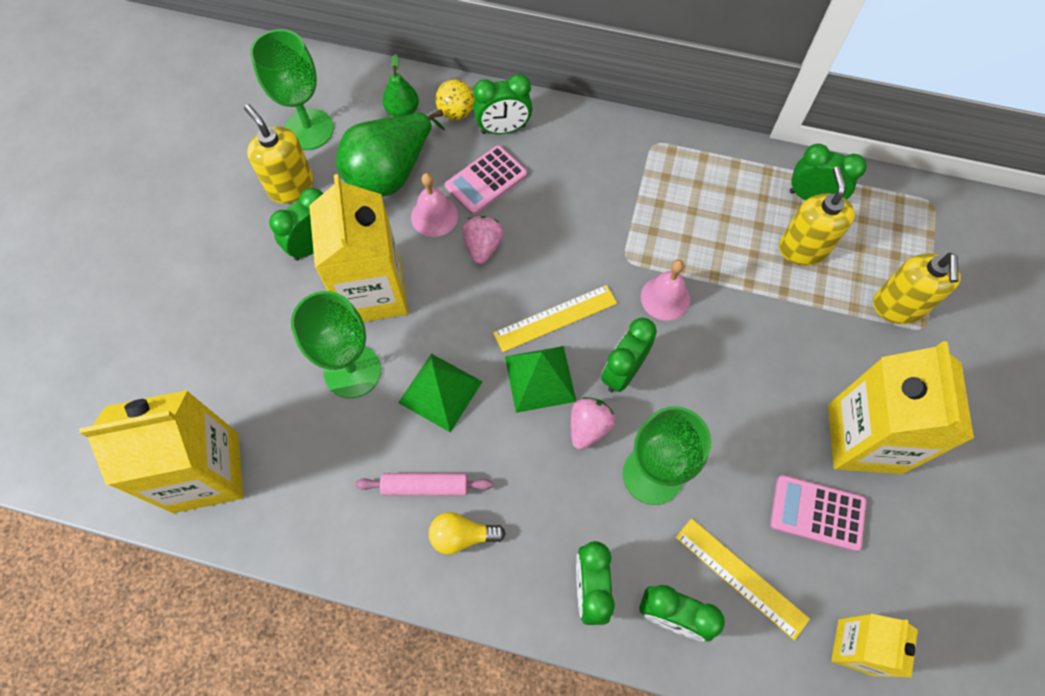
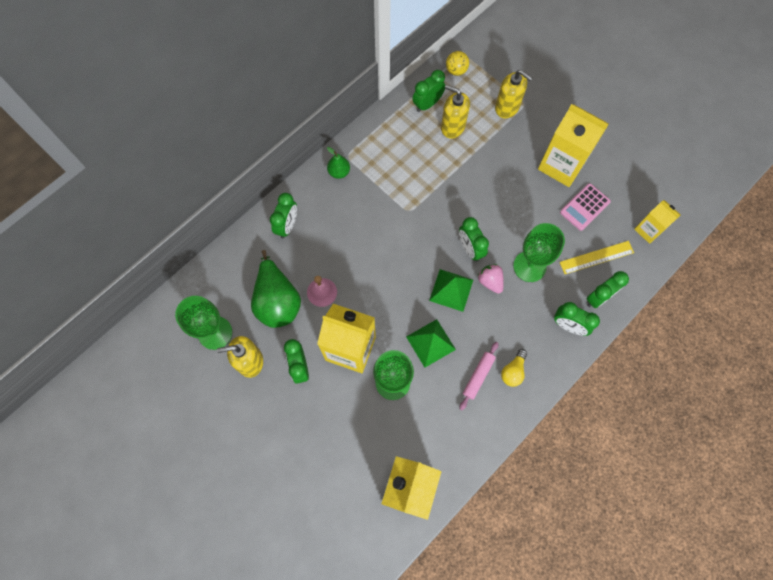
camera: 60 degrees left, 5 degrees up
green pear [382,54,419,117] -> green pear moved to [327,147,350,179]
yellow ball [435,79,474,120] -> yellow ball moved to [446,51,469,76]
pink calculator [445,145,527,215] -> none
pink strawberry [462,216,504,264] -> none
yellow ruler [493,285,617,352] -> none
pink bell [641,260,690,321] -> none

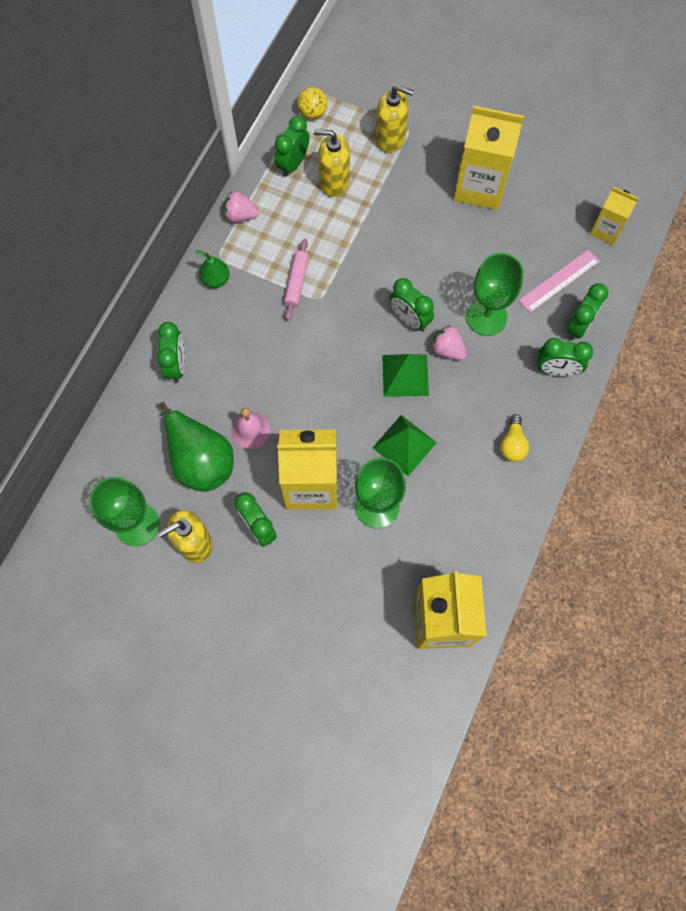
camera: 20 degrees left, 0 degrees up
pink rolling pin [460,342,498,410] -> pink rolling pin moved to [284,239,309,321]
yellow ruler [559,241,634,274] -> pink ruler [519,250,600,313]
pink calculator [560,183,611,231] -> none
none -> pink strawberry [224,191,259,222]

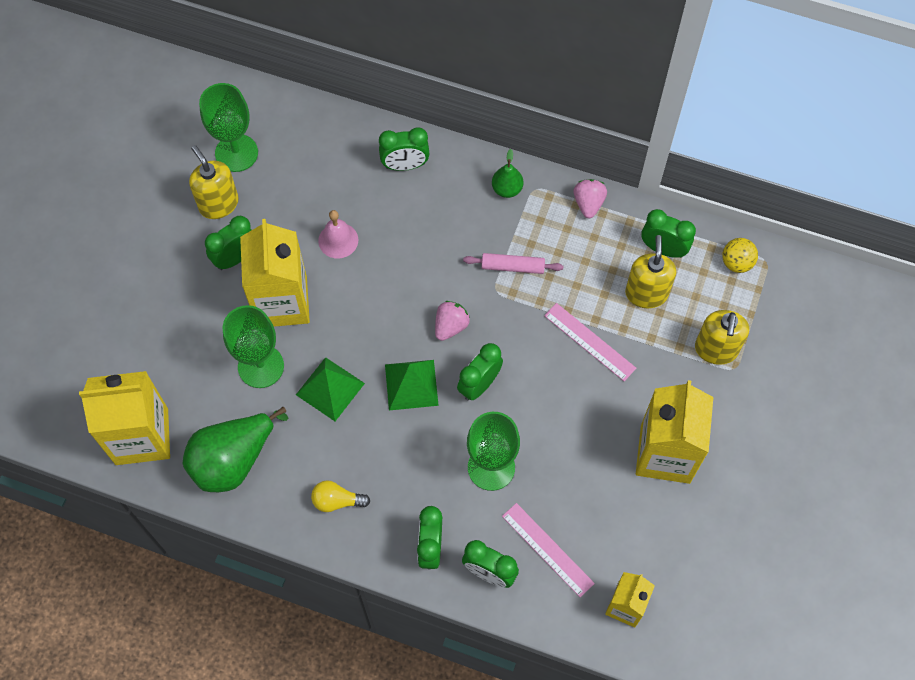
camera: 85 degrees right, 5 degrees down
green pear [160,402,234,492] -> green pear moved to [183,407,288,492]
pink strawberry [431,325,467,360] -> pink strawberry moved to [435,301,470,341]
none -> pink ruler [544,303,636,381]

